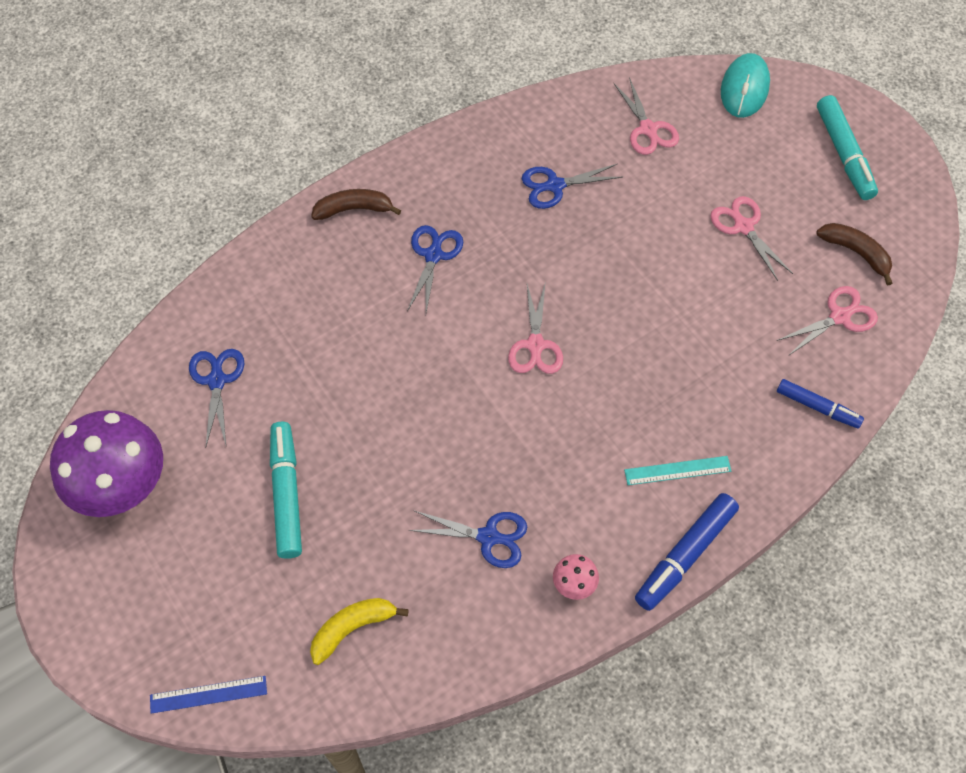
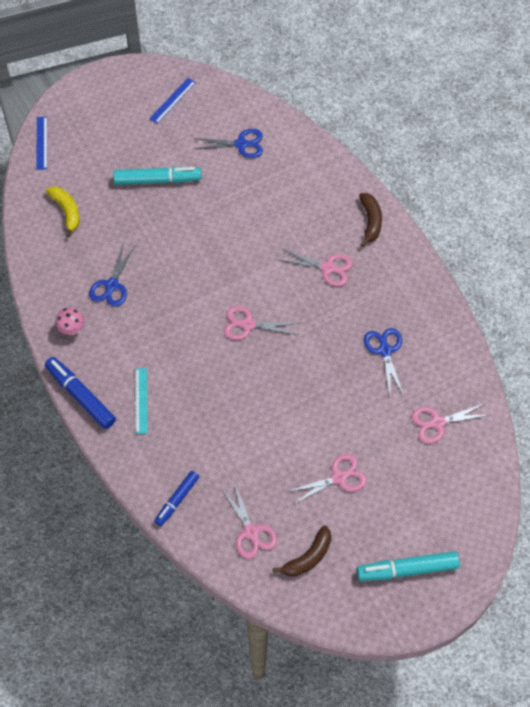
camera: 95 degrees right, 0 degrees up
purple mushroom [50,410,163,517] -> blue ruler [149,78,196,124]
blue scissors [407,225,463,312] -> pink scissors [279,249,353,286]
turquoise mouse [721,53,770,118] -> none

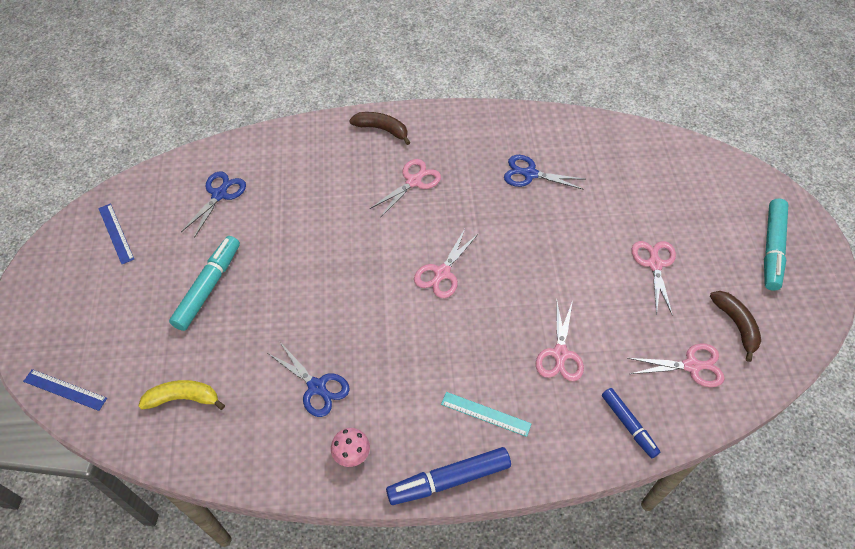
camera: 65 degrees left, 5 degrees down
pink scissors [412,403,489,444] -> pink scissors moved to [536,298,584,381]

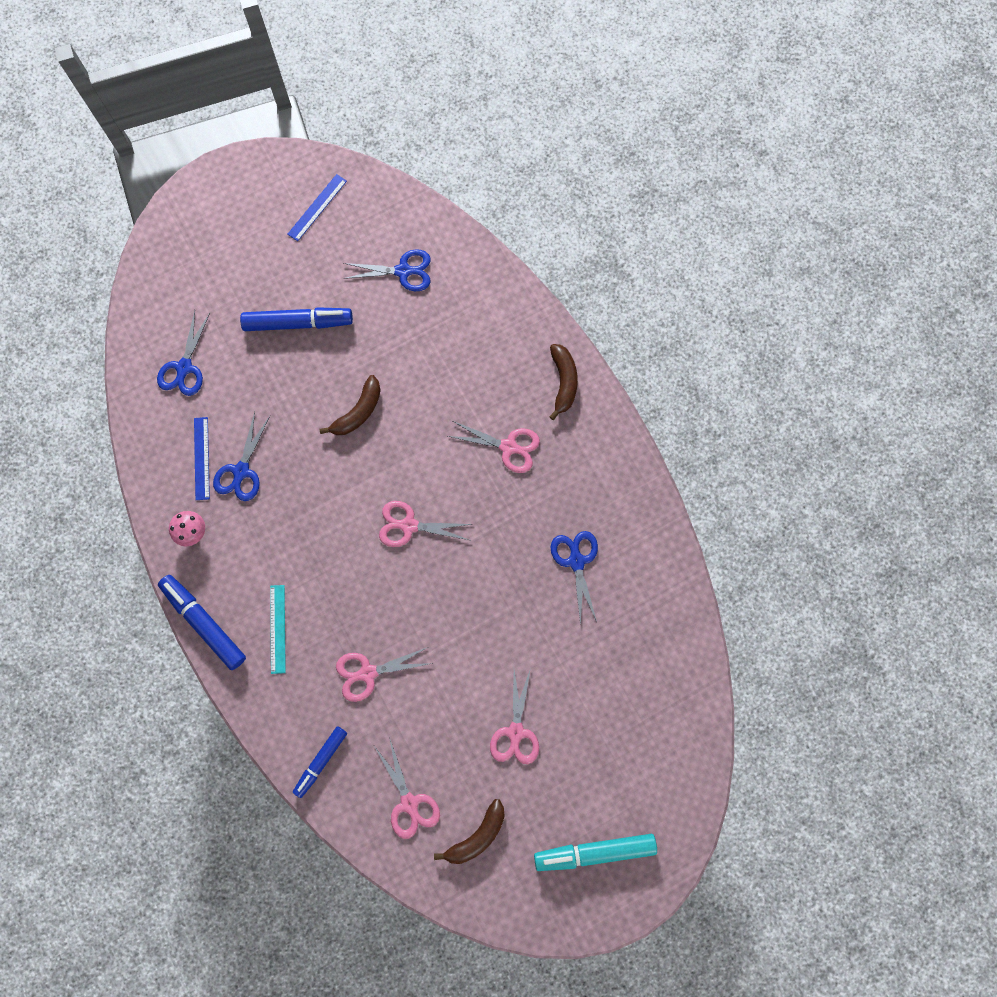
camera: 65 degrees right, 20 degrees up
blue ruler [23,369,107,411] -> blue ruler moved to [194,417,210,500]
yellow banana [138,380,225,410] -> blue scissors [157,311,210,396]
turquoise marker [169,236,240,331] -> blue marker [240,307,353,331]
pink scissors [632,241,676,316] -> pink scissors turned 120 degrees clockwise [490,668,539,764]
none -> brown banana [319,375,381,435]

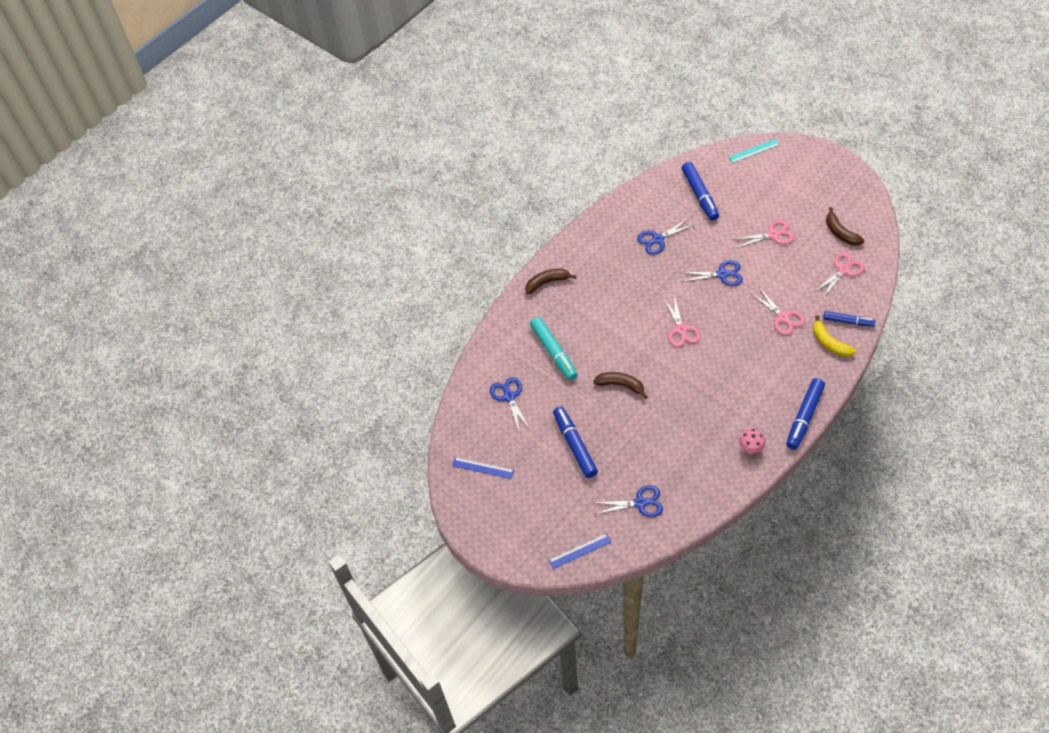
camera: 105 degrees left, 20 degrees down
blue ruler [194,417,210,500] -> blue ruler moved to [548,533,611,569]
blue scissors [213,412,270,501] -> blue scissors moved to [680,260,743,286]
turquoise ruler [270,585,286,674] -> turquoise ruler moved to [728,139,780,163]
brown banana [434,799,505,864] -> brown banana turned 150 degrees counterclockwise [826,207,864,246]
pink scissors [448,421,540,473] -> none
turquoise marker [534,834,657,871] -> turquoise marker moved to [530,317,578,381]
none -> blue marker [682,162,719,221]
none -> yellow banana [813,315,856,357]

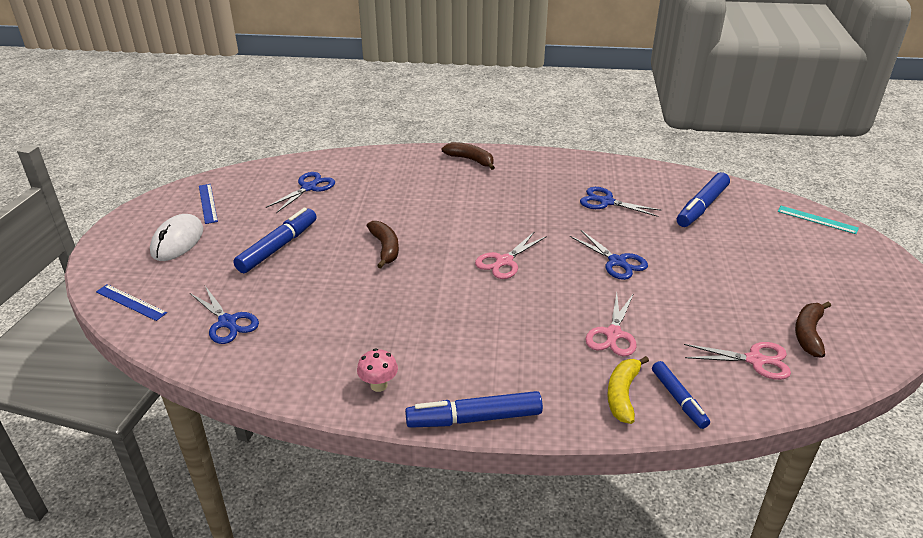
camera: 50 degrees right, 20 degrees down
turquoise marker [530,317,578,381] -> none
pink scissors [732,220,795,248] -> none
none -> white mouse [150,214,203,261]

